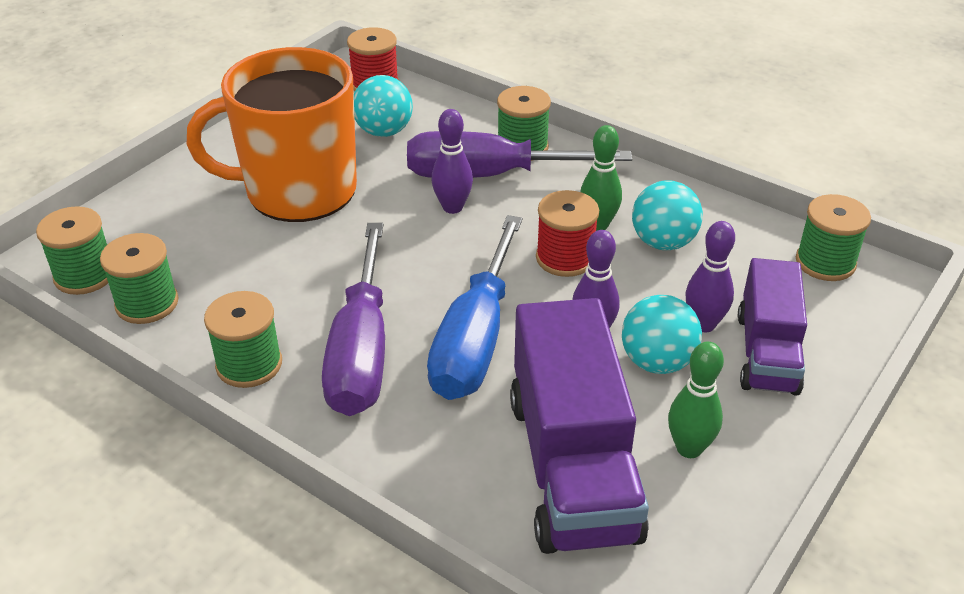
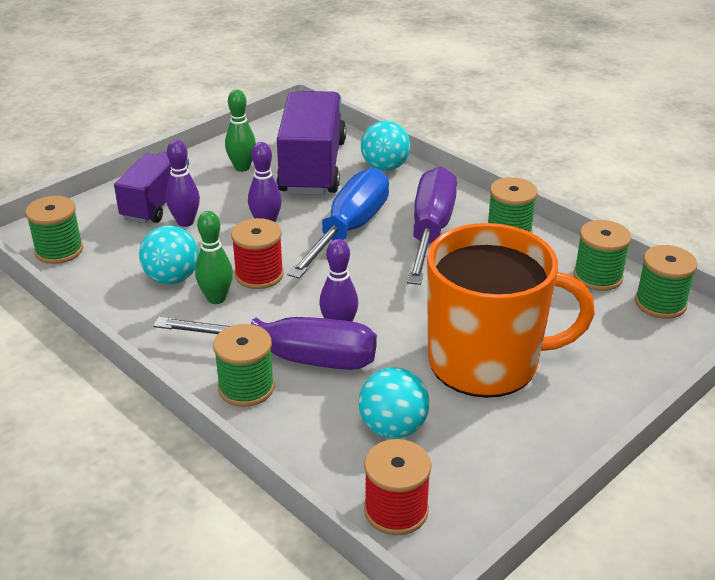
camera: 170 degrees left, 5 degrees down
turquoise ball [622,295,702,374] -> turquoise ball moved to [361,121,410,171]

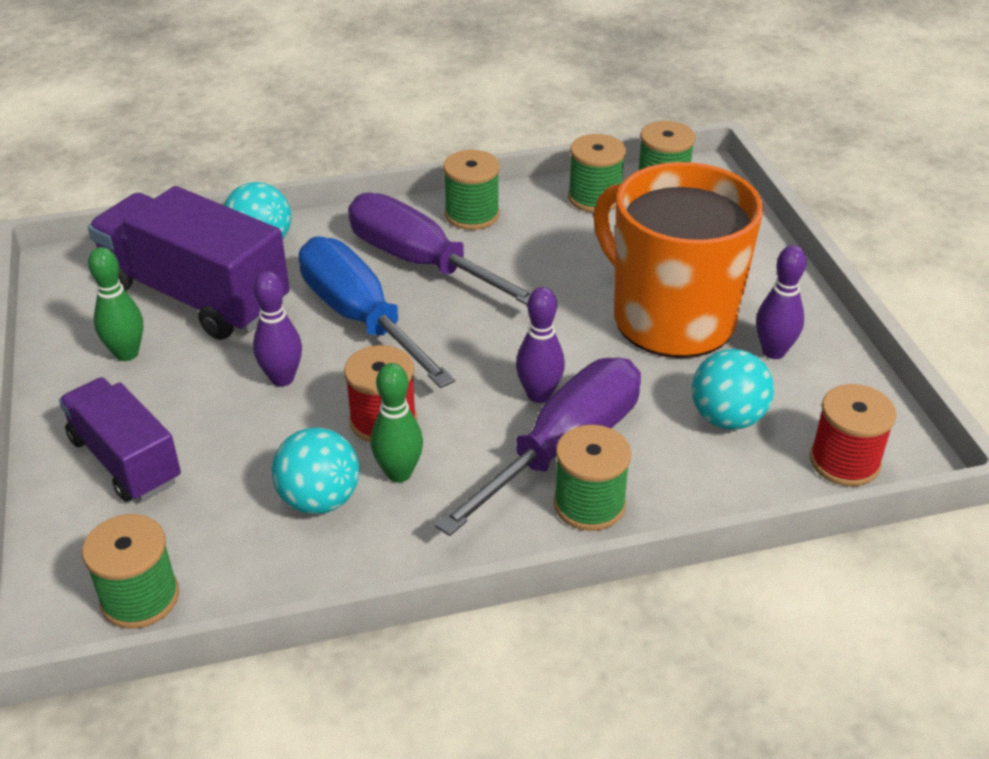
camera: 60 degrees left, 5 degrees up
purple bowling pin [166,140,200,227] -> purple bowling pin moved to [756,245,807,359]
orange mug [427,223,595,398] -> orange mug turned 75 degrees counterclockwise [593,162,764,358]

